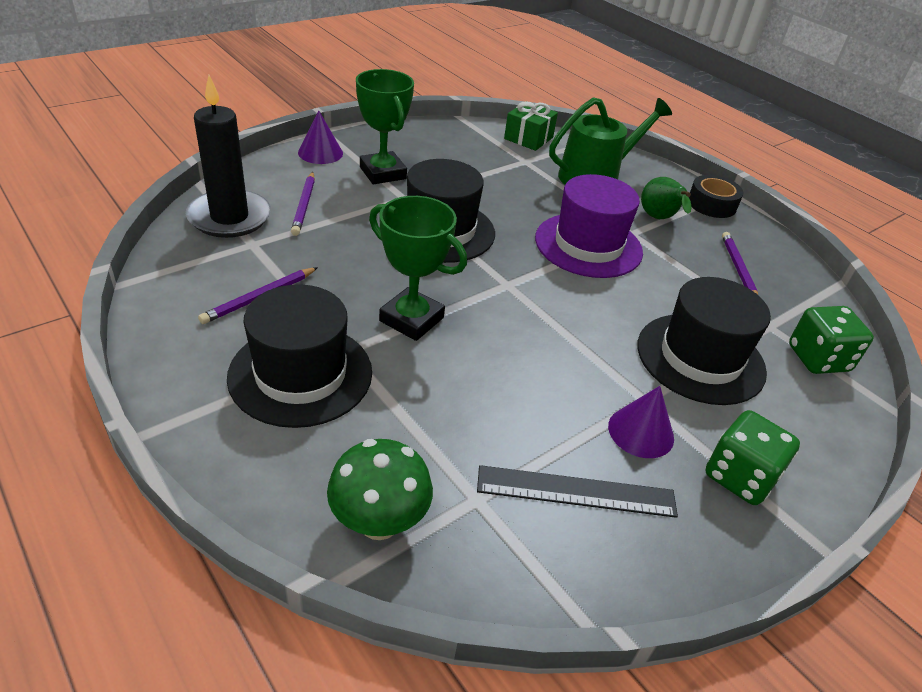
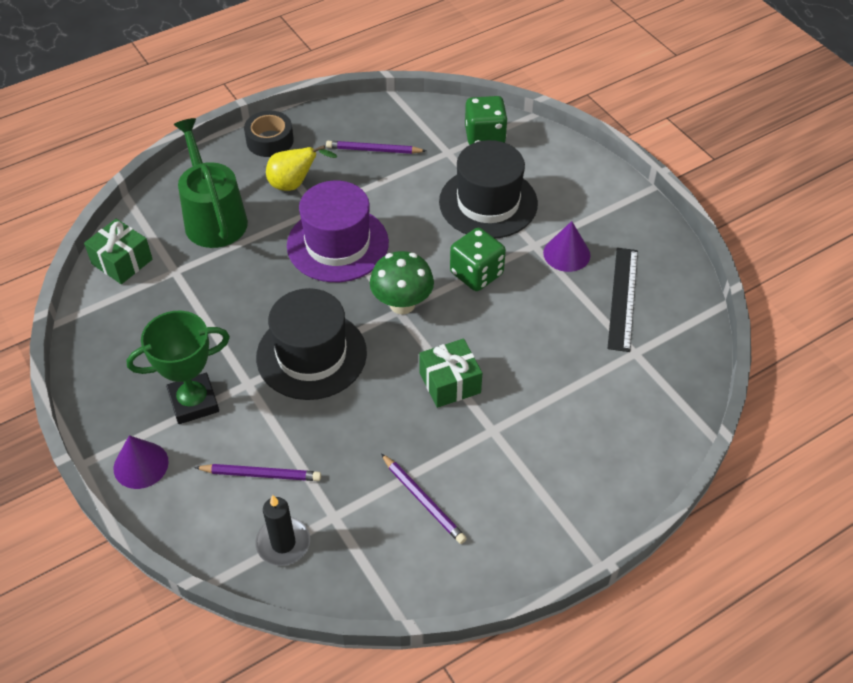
camera: 80 degrees left, 10 degrees up
black candle [186,75,271,238] -> black candle [255,495,310,566], size x0.60
black hat [227,284,372,428] -> none
green mushroom [327,439,433,540] -> green mushroom moved to [370,251,434,314]
green trophy [369,196,467,341] -> green gift [419,339,482,408]
green pear [641,177,692,219] -> yellow pear [266,145,338,191]
green dice [705,410,800,505] -> green dice moved to [450,228,506,291]

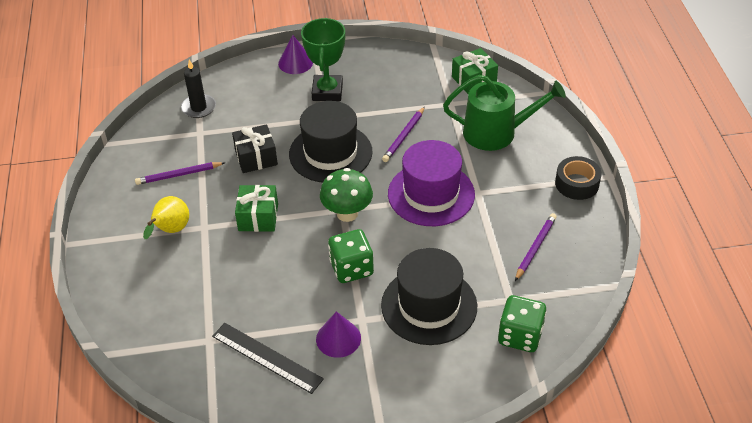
camera: 115 degrees right, 5 degrees down
purple pencil [194,464,321,481] -> purple pencil moved to [382,107,425,162]
yellow pear [266,145,338,191] -> yellow pear moved to [143,196,189,239]
none -> black gift [232,124,278,173]

